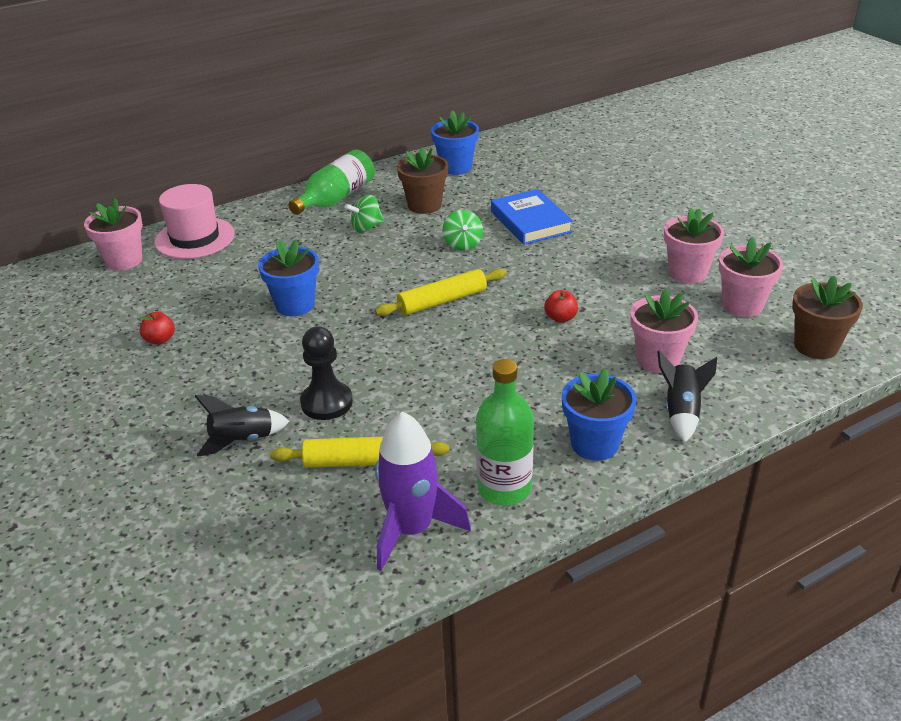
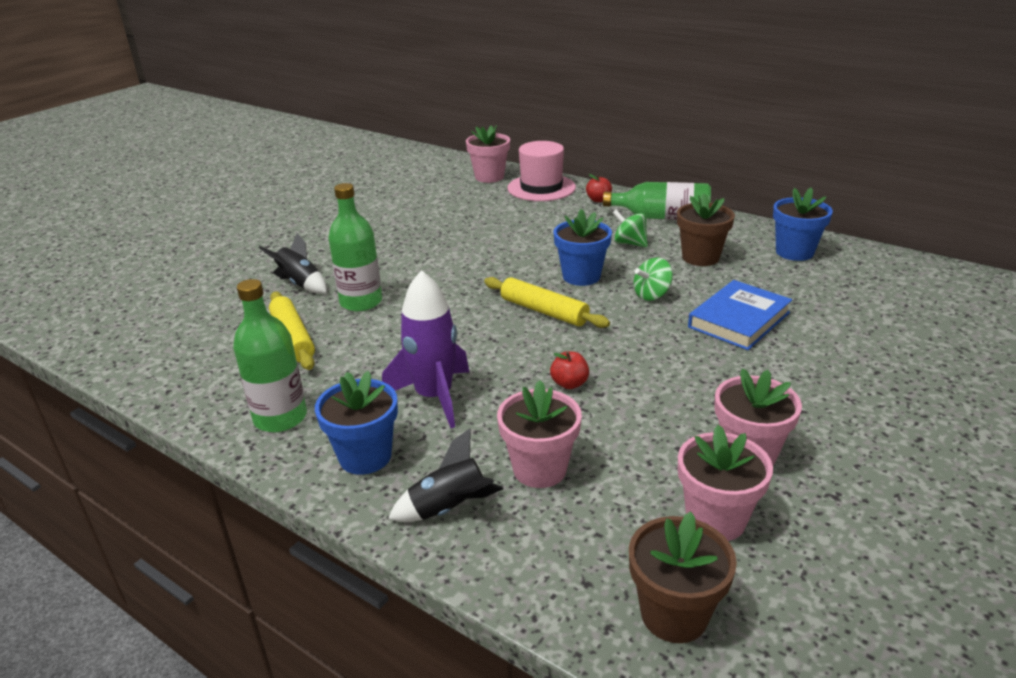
camera: 65 degrees right, 5 degrees down
red apple [139,312,175,345] -> red apple moved to [586,174,612,202]
blue flower pot [258,239,319,316] -> blue flower pot moved to [553,209,612,286]
black pawn [300,326,353,420] -> green bottle [328,183,382,312]
purple rocket [375,411,471,571] -> purple rocket moved to [382,270,469,428]

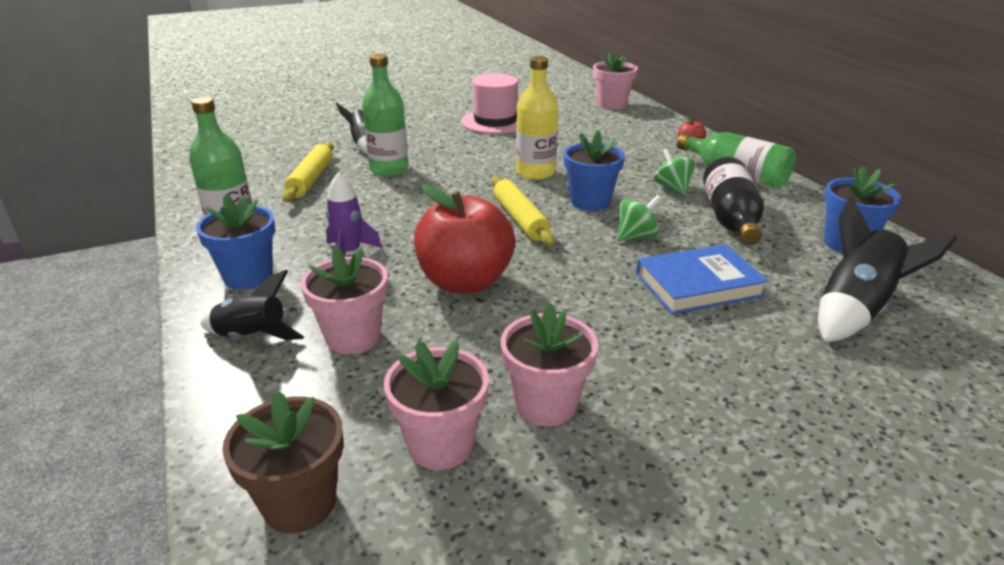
camera: 30 degrees right, 0 degrees up
purple rocket [382,270,469,428] -> purple rocket [326,172,382,255], size x0.65
pink hat [507,141,576,201] -> pink hat moved to [461,73,518,134]
red apple [550,351,589,389] -> red apple [414,185,515,294], size x2.49
green spinning top [633,257,673,301] -> green spinning top turned 150 degrees clockwise [618,195,662,241]
brown flower pot [677,193,735,266] -> black bottle [703,157,764,245]
none -> yellow bottle [516,56,559,180]
none -> black rocket [818,196,957,342]

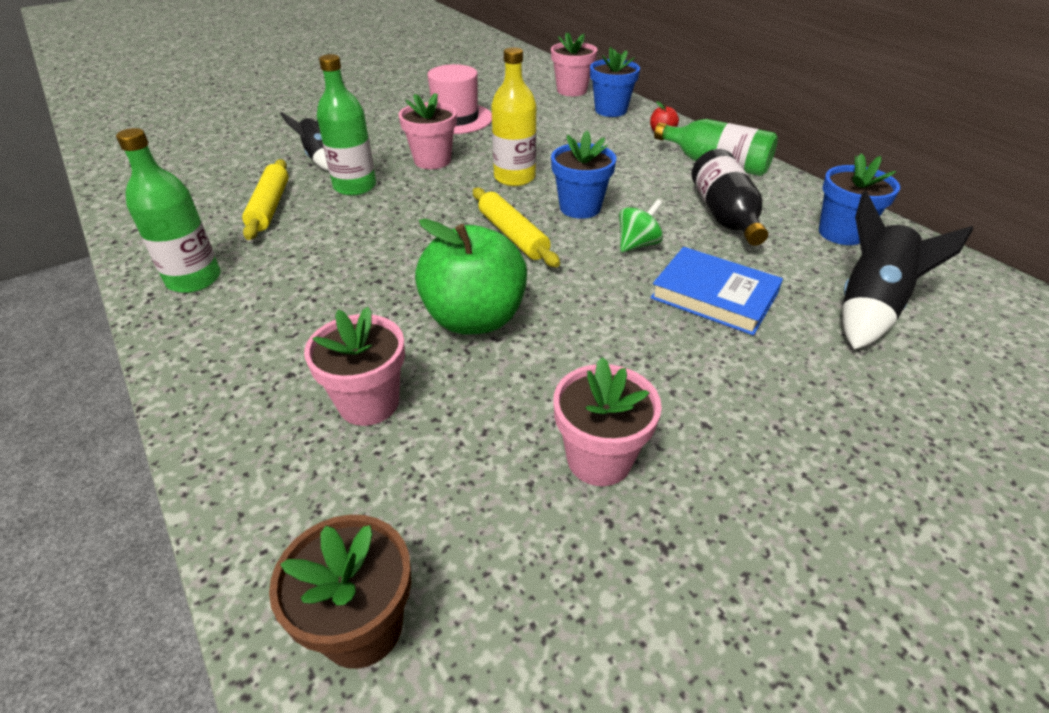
camera: 10 degrees left, 10 degrees up
blue flower pot [196,194,275,290] -> blue flower pot moved to [590,47,640,117]
black rocket [200,270,304,340] -> none
purple rocket [326,172,382,255] -> none
pink flower pot [384,341,489,470] -> pink flower pot moved to [399,93,457,169]
red apple [414,185,515,294] -> green apple [415,219,527,335]
blue book [636,244,768,314] -> blue book turned 60 degrees clockwise [650,247,783,335]
green spinning top [654,148,696,195] -> none

